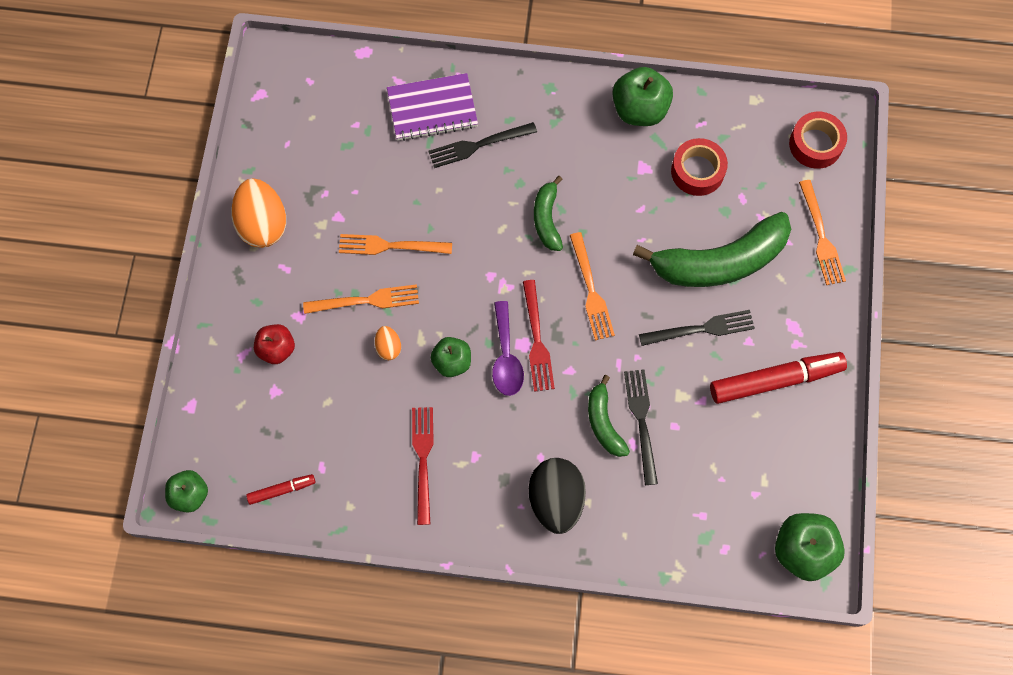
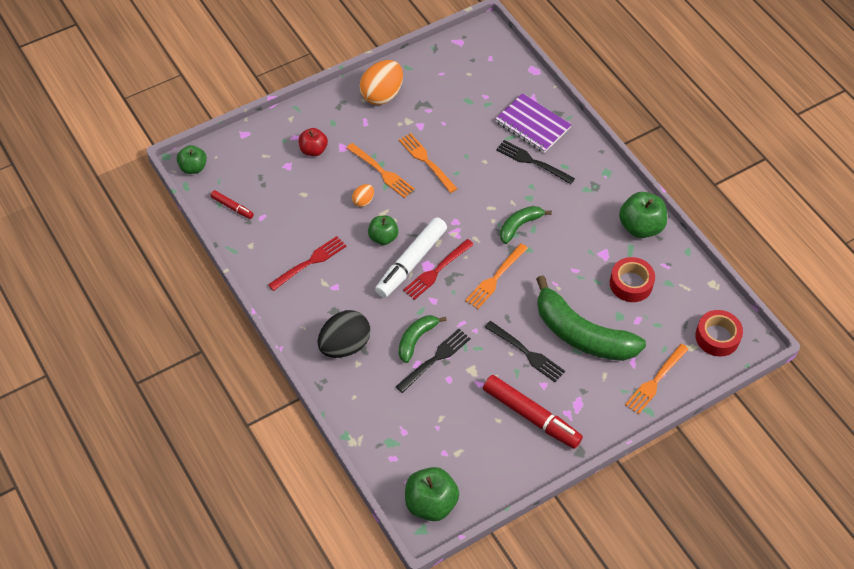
camera: 50 degrees right, 15 degrees down
purple spoon [492,301,524,396] -> white marker [375,217,447,298]

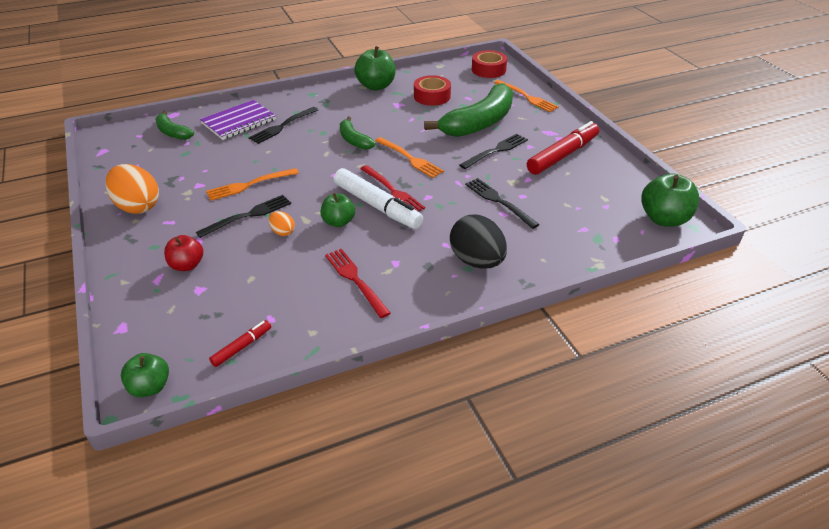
camera: 80 degrees left, 15 degrees down
orange fork [347,143,415,198] -> black fork [196,195,291,238]
green banana [399,315,447,363] -> green banana moved to [155,111,194,140]

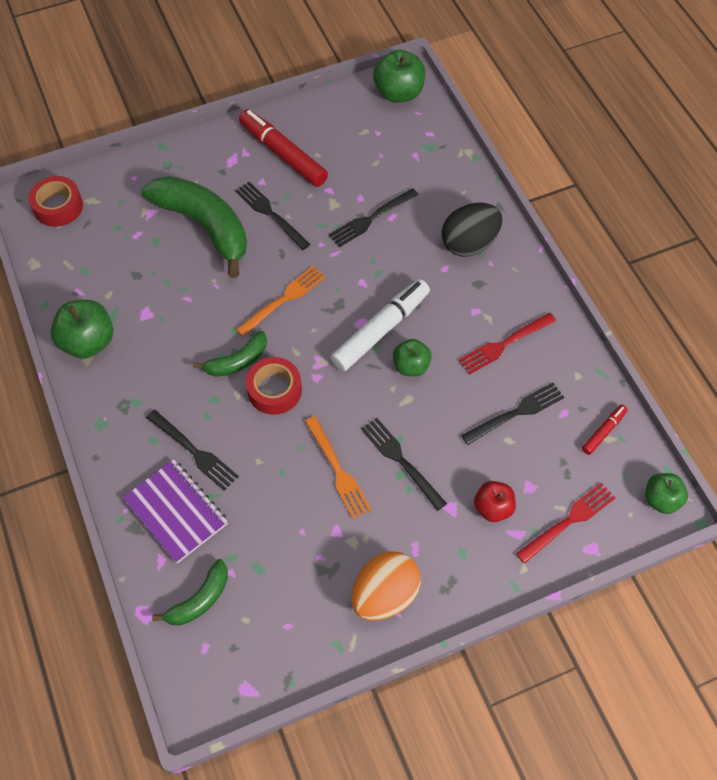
camera: 90 degrees left, 20 degrees up
red marker [209,320,271,367] -> red marker turned 90 degrees clockwise [582,405,628,455]
orange egg [269,211,295,236] -> none
red fork [360,165,425,211] -> red fork moved to [516,483,615,564]
red tape [414,75,451,106] -> red tape moved to [246,357,302,415]
orange fork [494,80,559,112] -> none
none -> black fork [461,382,564,445]

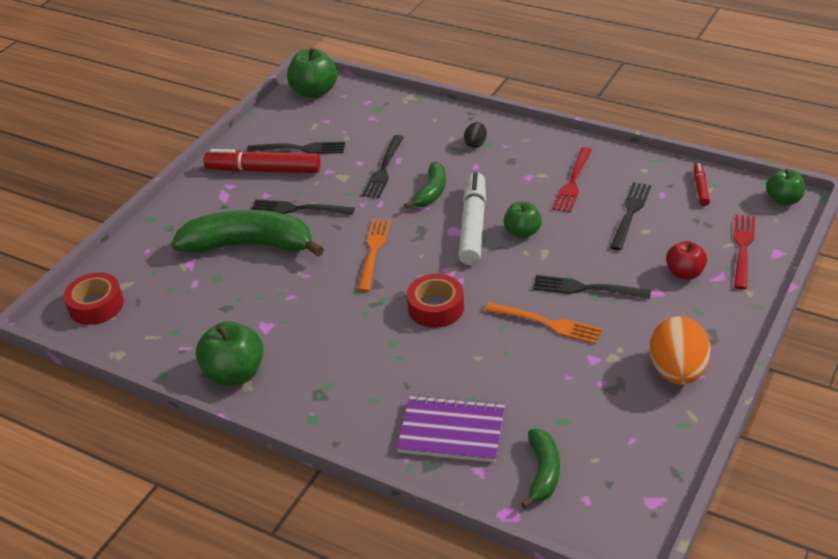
camera: 35 degrees left, 20 degrees down
black fork [146,410,239,491] -> black fork moved to [247,142,345,154]
green banana [193,331,267,377] -> green banana moved to [404,162,446,209]
black egg [441,203,502,257] -> black egg [464,122,487,148], size x0.48

